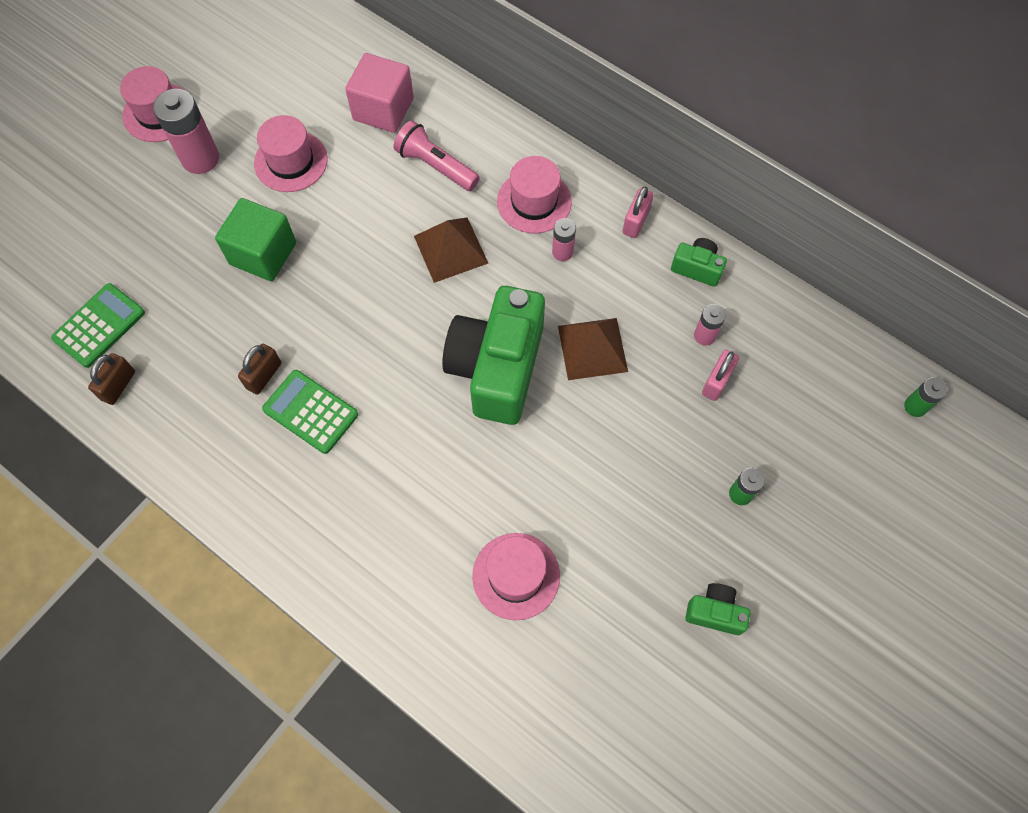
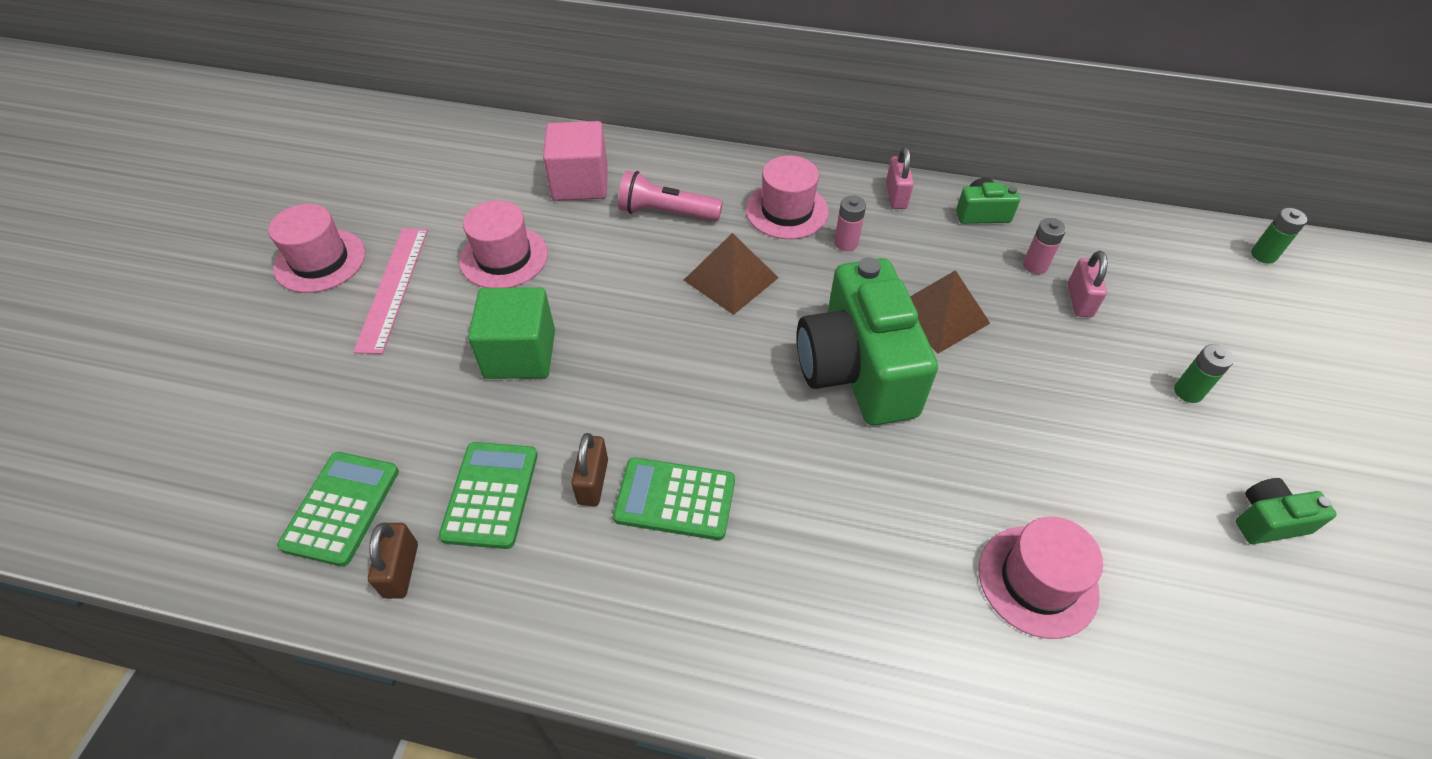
camera: 25 degrees left, 15 degrees down
pink battery [153,89,219,174] -> pink ruler [353,228,428,354]
none -> green calculator [439,442,538,549]

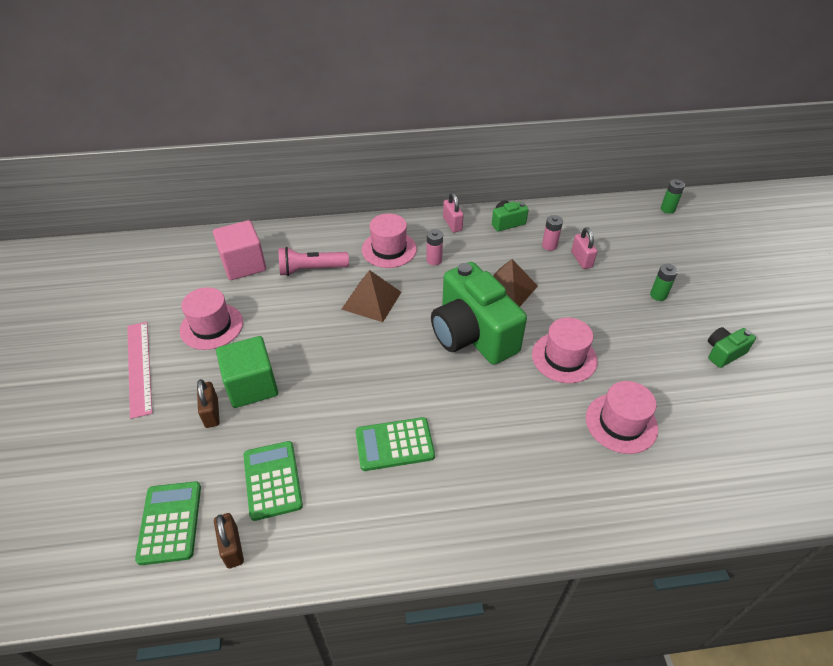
camera: 20 degrees left, 5 degrees down
pink hat [268,204,366,293] -> pink hat moved to [532,317,598,383]
brown padlock [571,433,608,506] -> brown padlock moved to [197,379,220,428]

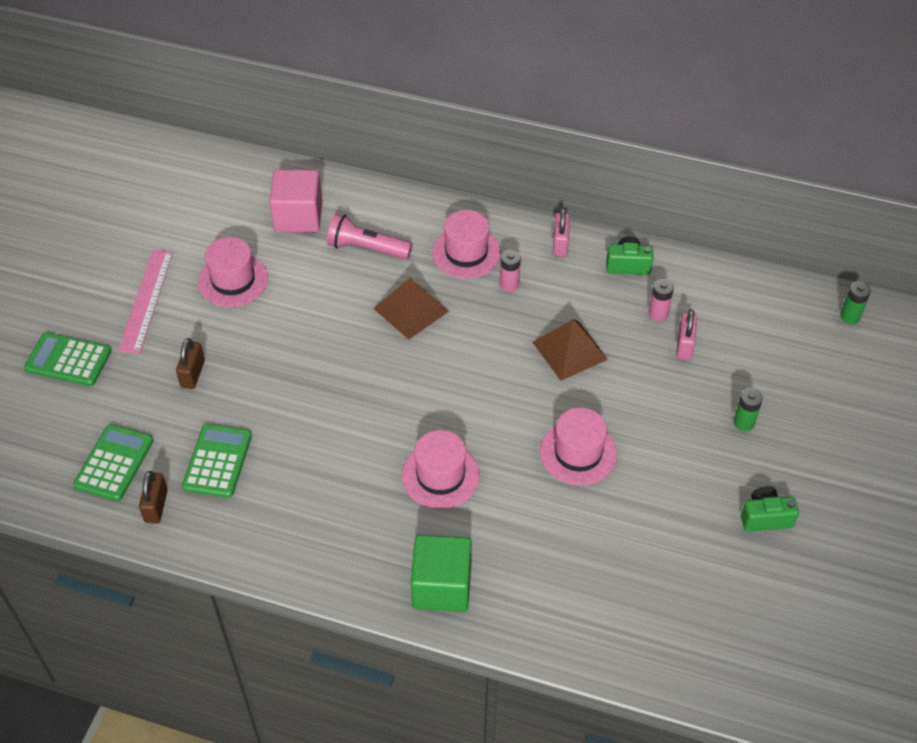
camera: 25 degrees right, 5 degrees up
green cube [216,336,278,408] -> green cube moved to [410,535,472,612]
green calculator [356,417,435,471] -> green calculator moved to [24,332,111,386]
green camera [431,262,527,364] -> none
pink hat [586,381,658,454] -> pink hat moved to [402,430,480,509]

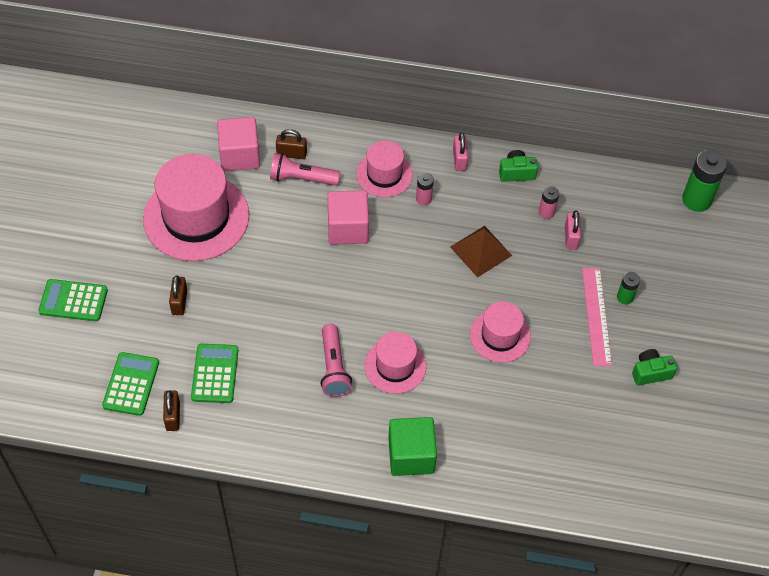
camera: 10 degrees left, 5 degrees up
pink ruler [118,250,173,354] -> pink ruler moved to [582,268,612,366]
pink hat [198,237,268,307] -> pink hat [143,154,249,261], size x1.82
brown pyramid [373,278,449,340] -> pink cube [327,190,369,245]
green battery [840,281,871,324] -> green battery [682,150,727,212], size x1.86
none -> brown padlock [276,129,307,159]
none -> pink flashlight [320,324,352,397]

